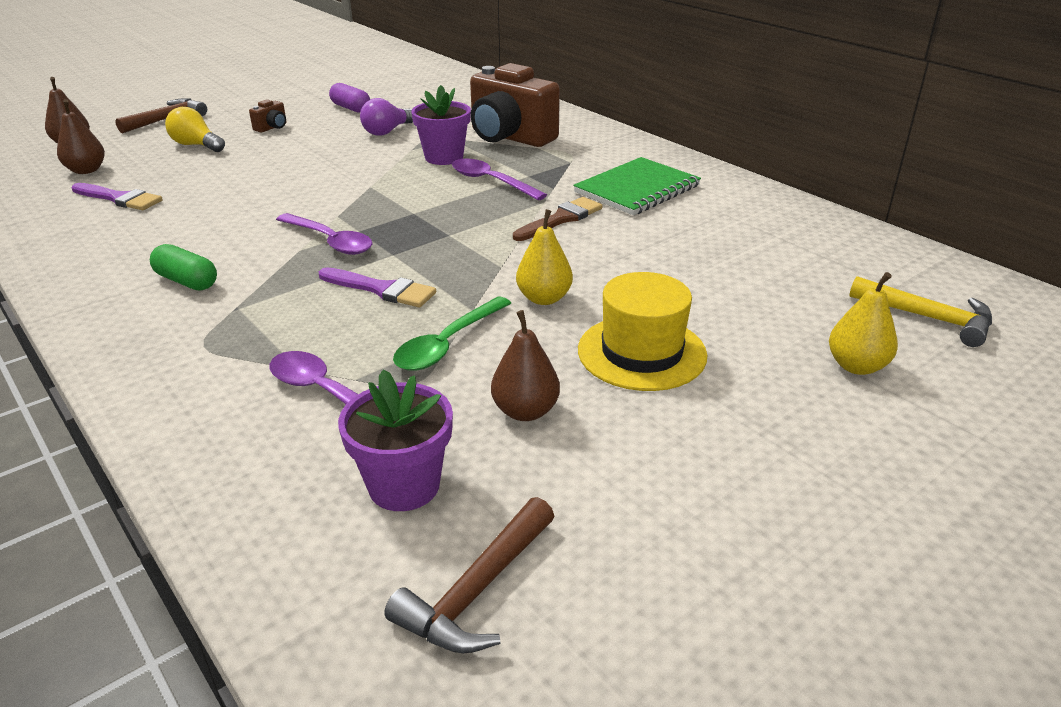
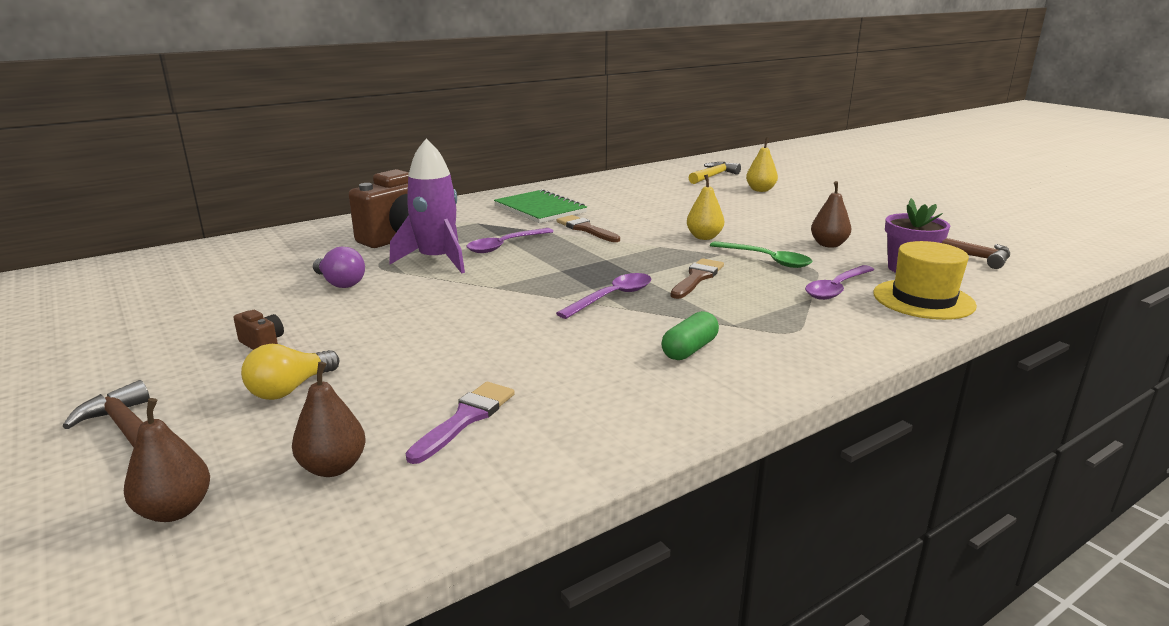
camera: 85 degrees left, 10 degrees down
purple brush [319,267,436,308] -> brown brush [671,258,724,299]
purple capsule [329,83,370,113] -> none
purple flower pot [411,85,471,165] -> purple rocket [389,139,465,273]
yellow hat [578,272,708,391] -> yellow hat moved to [873,241,977,320]

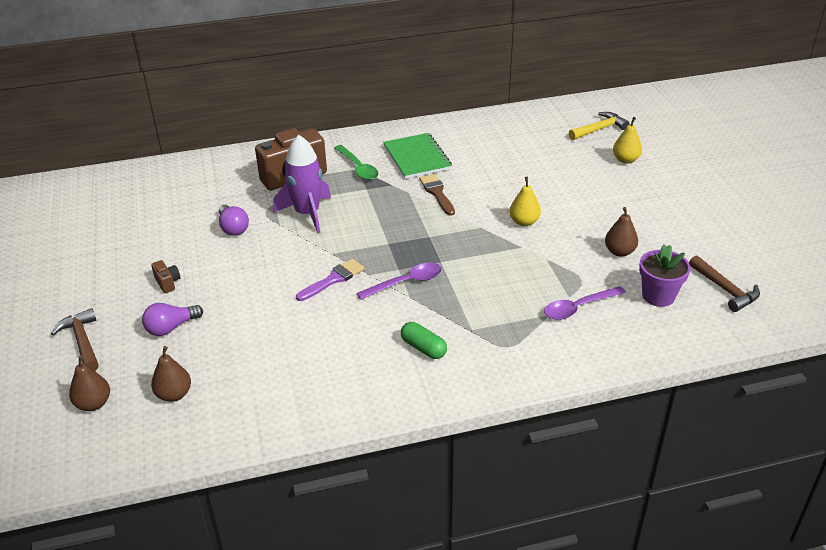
camera: 20 degrees right, 15 degrees up
yellow light bulb [241,344,339,400] -> purple light bulb [142,303,203,336]
purple brush [406,382,515,464] -> purple brush moved to [296,259,365,301]
purple spoon [467,228,554,253] -> none
green capsule [661,311,719,360] -> green capsule turned 75 degrees clockwise [401,322,447,359]
brown brush [671,258,724,299] -> none
green spoon [710,241,813,268] -> green spoon moved to [335,145,378,180]
yellow hat [873,241,977,320] -> none

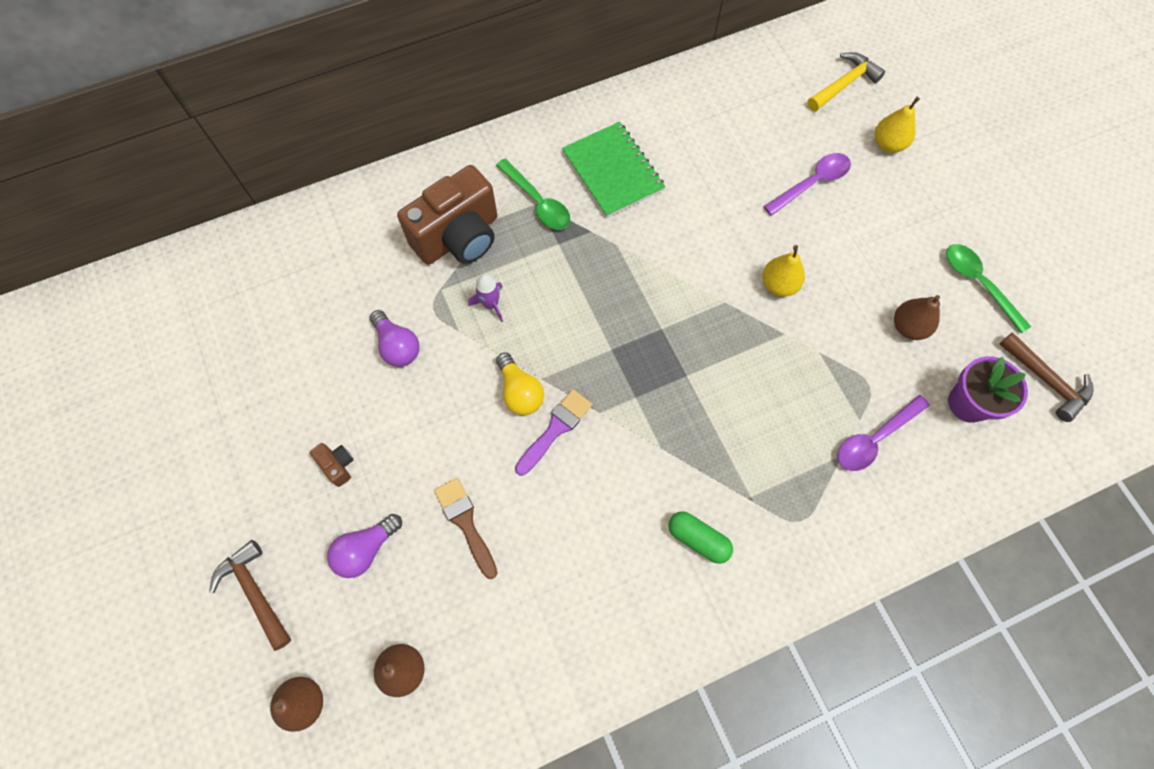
camera: 10 degrees left, 30 degrees up
purple rocket [273,135,331,233] -> purple rocket [468,274,503,322], size x0.48
purple spoon [357,262,442,300] -> purple spoon moved to [763,153,851,216]
brown brush [419,174,455,216] -> brown brush moved to [434,478,497,579]
none -> yellow light bulb [496,352,544,415]
none -> green spoon [946,244,1031,333]

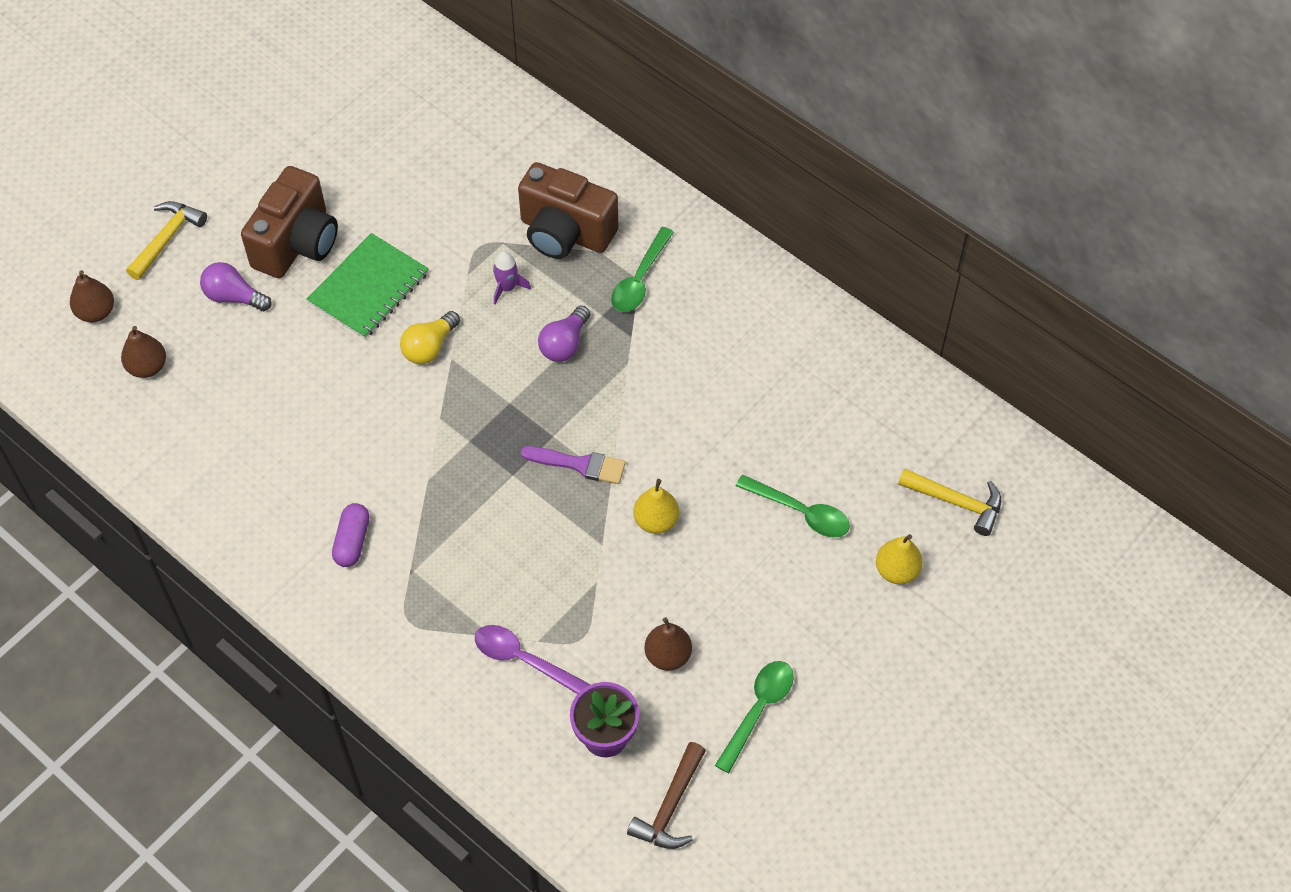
camera: 65 degrees right, 10 degrees down
brown hammer [209,540,291,651] -> yellow hammer [126,201,207,280]
brown camera [310,443,353,487] -> brown camera [241,166,338,278], size x2.49
purple light bulb [370,310,420,367] -> purple light bulb moved to [538,305,590,362]
brown brush [434,478,497,579] -> none
purple brush [515,389,592,476] -> purple brush moved to [521,446,626,484]
green notebook [562,122,665,218] -> green notebook moved to [307,233,429,339]
green capsule [668,511,733,564] -> purple capsule [332,503,369,567]
purple spoon [763,153,851,216] -> green spoon [736,475,850,537]

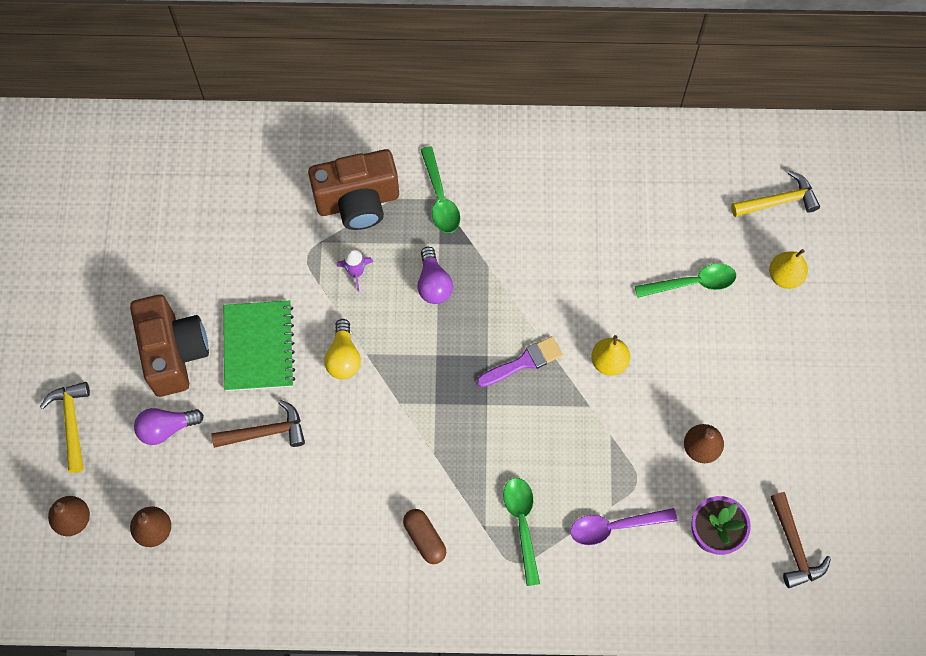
camera: 40 degrees left, 10 degrees up
purple capsule [332,503,369,567] -> brown capsule [403,509,446,564]
green spoon [715,661,794,773] -> green spoon moved to [503,478,540,586]
none -> brown hammer [211,400,305,448]

